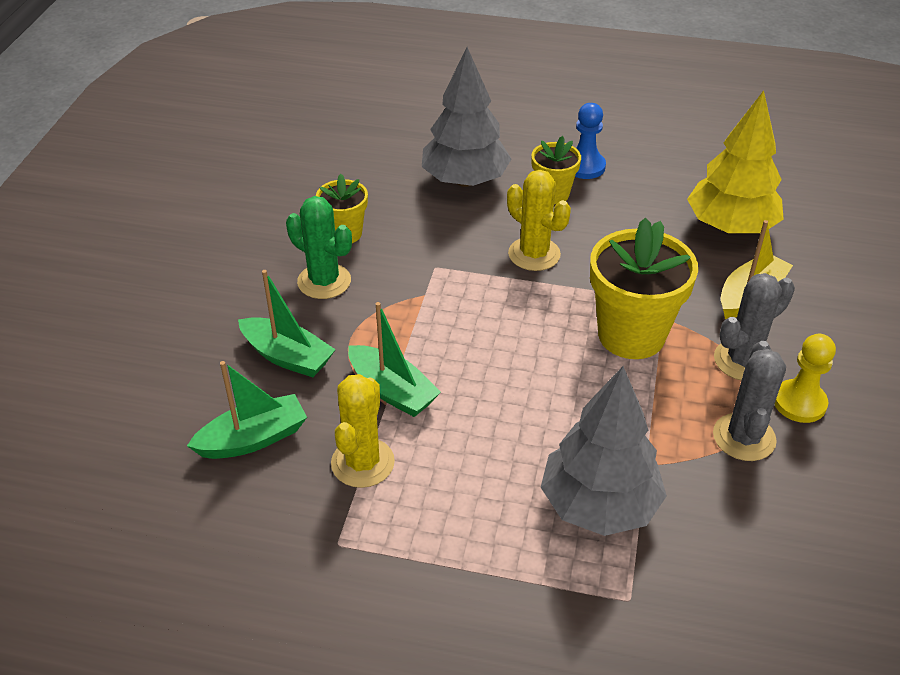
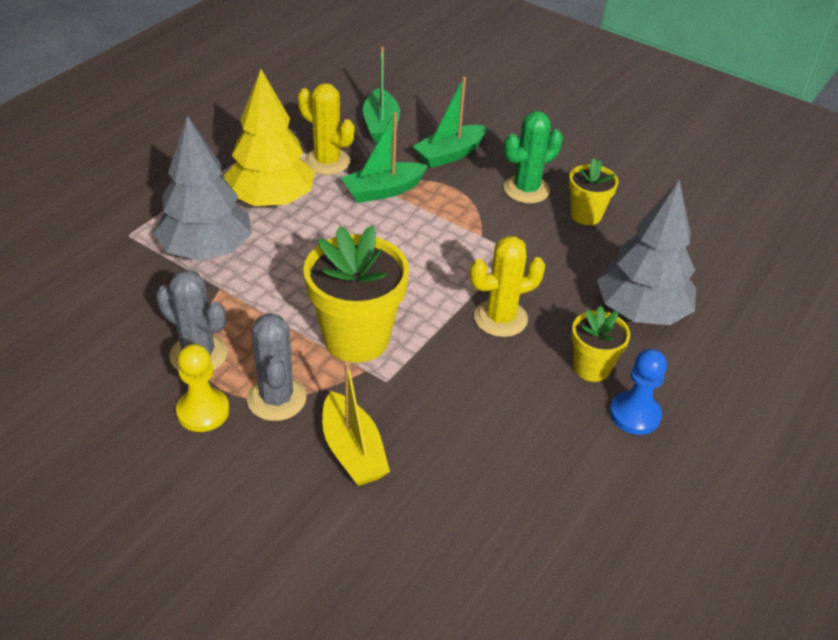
camera: 110 degrees right, 0 degrees up
yellow tree [687,90,784,234] -> yellow tree moved to [224,69,315,207]

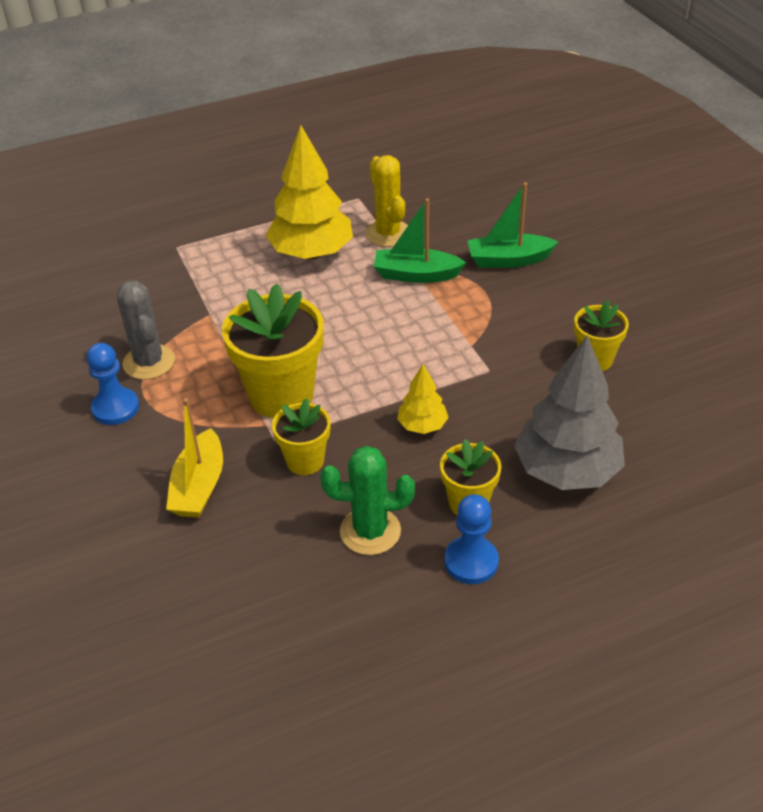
camera: 35 degrees right, 0 degrees up
grey tree [154,115,252,261] -> none
yellow pawn [176,344,229,432] -> blue pawn [87,343,139,425]
grey cactus [247,313,306,421] -> none
green boat [363,47,400,143] -> none
yellow cactus [470,236,545,337] -> yellow tree [397,364,449,434]
green cactus [504,111,563,203] -> green cactus moved to [321,446,415,555]
none -> yellow flower pot [272,398,330,475]

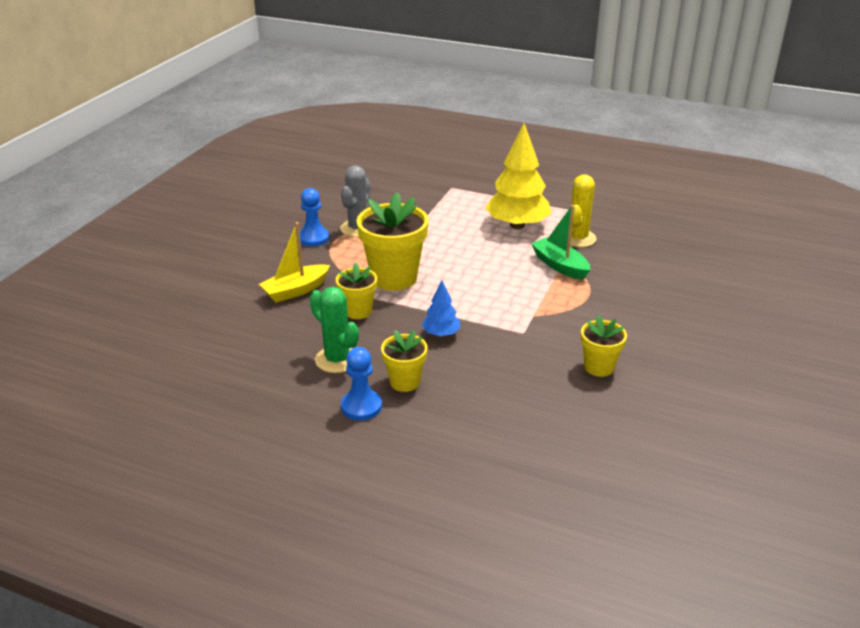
camera: 45 degrees right, 10 degrees down
yellow tree [397,364,449,434] -> blue tree [422,280,461,337]
green boat [467,182,558,268] -> none
grey tree [514,335,625,490] -> none

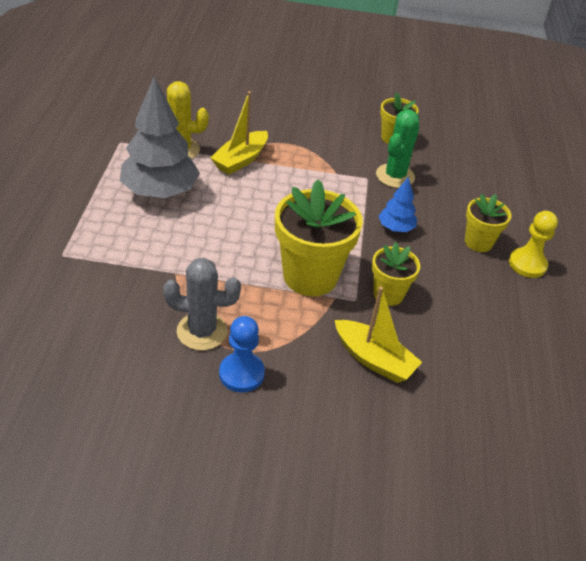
camera: 110 degrees left, 10 degrees up
green cactus [310,287,359,373] -> green cactus moved to [376,109,419,188]
blue pawn [341,347,382,421] -> yellow pawn [509,211,558,278]
yellow tree [485,123,551,229] -> grey tree [120,76,200,198]
green boat [531,205,590,280] -> yellow boat [210,91,268,175]

